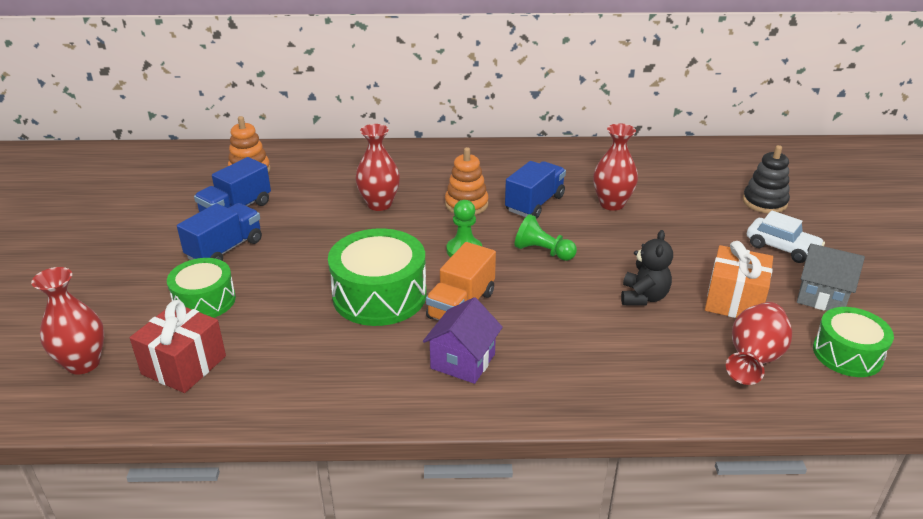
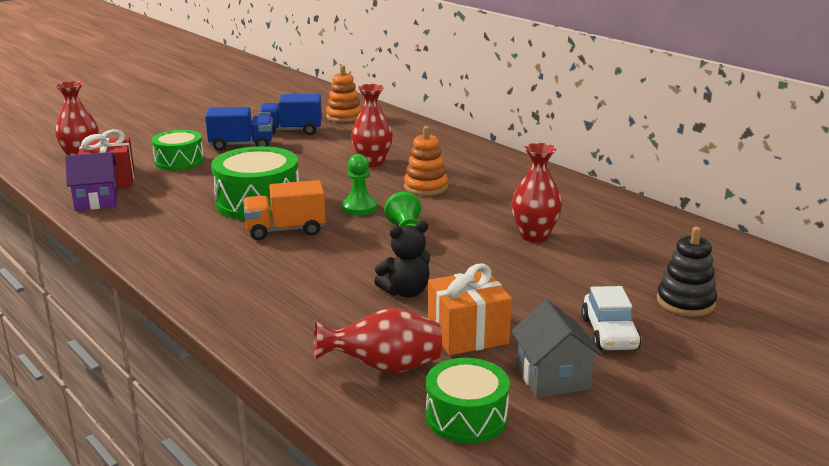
camera: 50 degrees right, 10 degrees down
purple house [423,297,503,384] -> purple house moved to [65,152,118,211]
blue truck [505,161,566,219] -> none

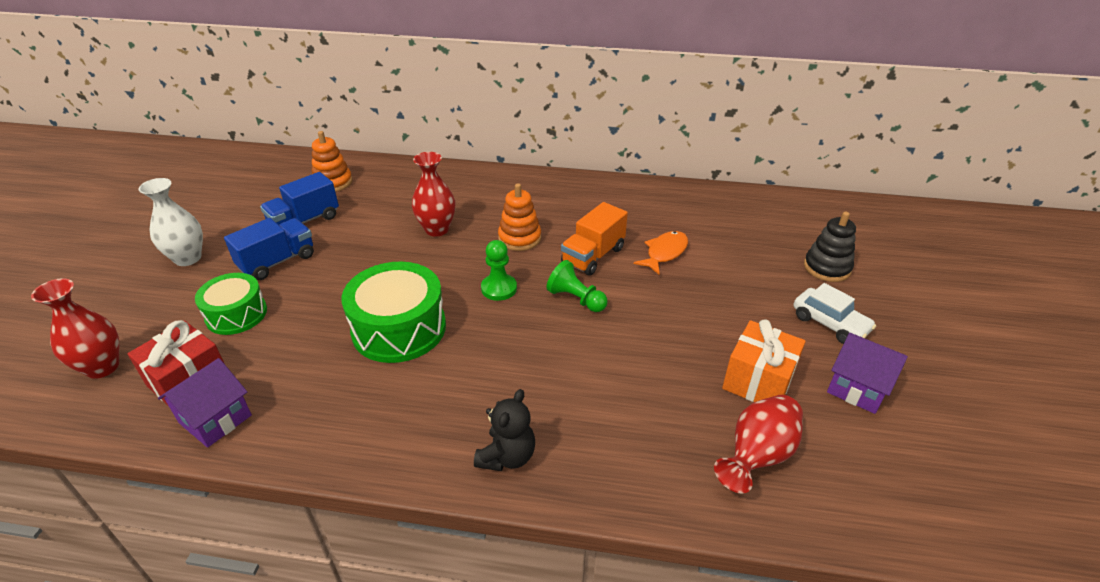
camera: 40 degrees left, 15 degrees up
orange truck [243,180,326,240] -> orange truck moved to [561,202,628,275]
black teddy bear [374,221,430,298] -> black teddy bear moved to [474,389,535,471]
green drum [426,358,510,443] -> none
grey house [511,300,603,398] -> purple house [827,333,908,414]
red vase [512,143,562,242] -> orange fish [634,231,688,275]
none -> white vase [138,178,203,266]

